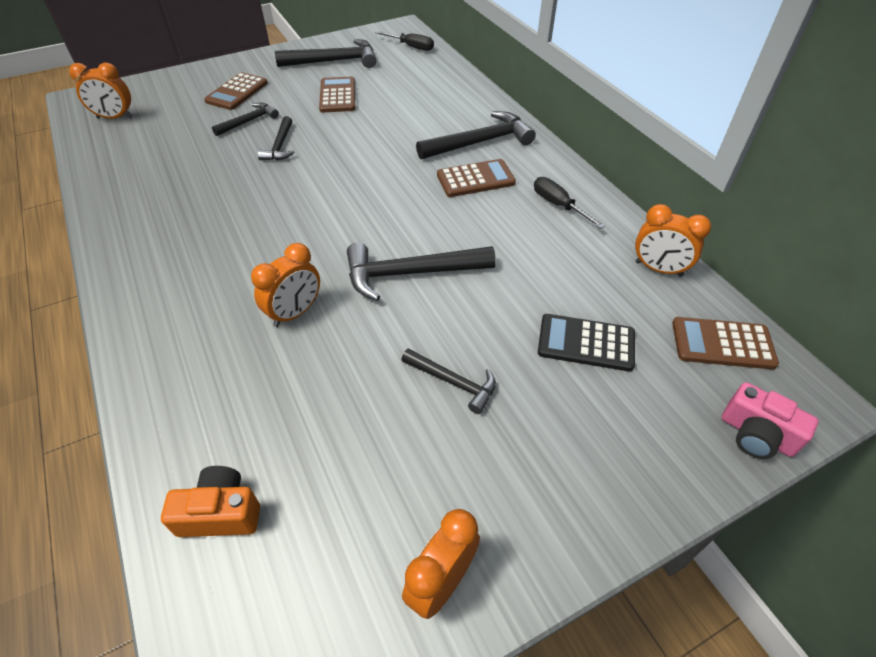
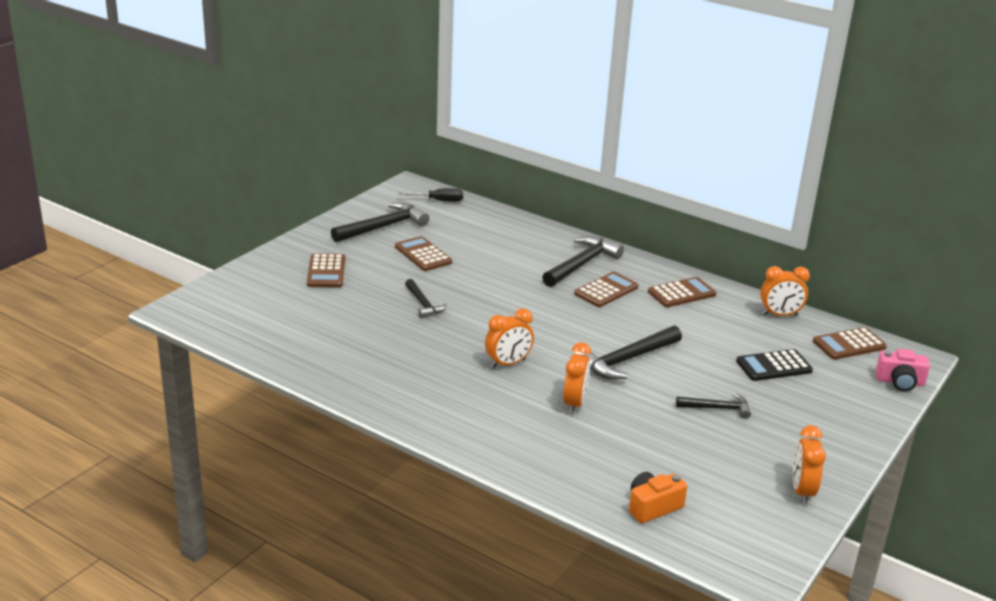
camera: 30 degrees left, 20 degrees down
orange clock [69,62,133,119] -> orange clock moved to [485,309,534,368]
black hammer [212,102,279,136] -> none
black screwdriver [534,177,605,229] -> brown calculator [648,277,716,307]

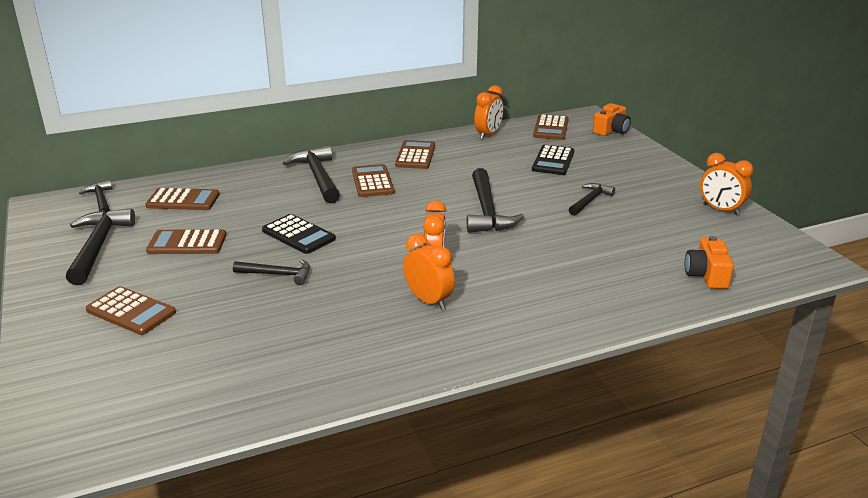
camera: 55 degrees left, 0 degrees up
black screwdriver [398,188,463,201] -> black hammer [79,180,112,213]
orange clock [563,342,591,414] -> orange clock moved to [403,234,455,310]
pink camera [876,349,930,391] -> orange camera [593,103,631,136]
none -> brown calculator [145,188,220,210]
none -> black calculator [262,214,336,254]

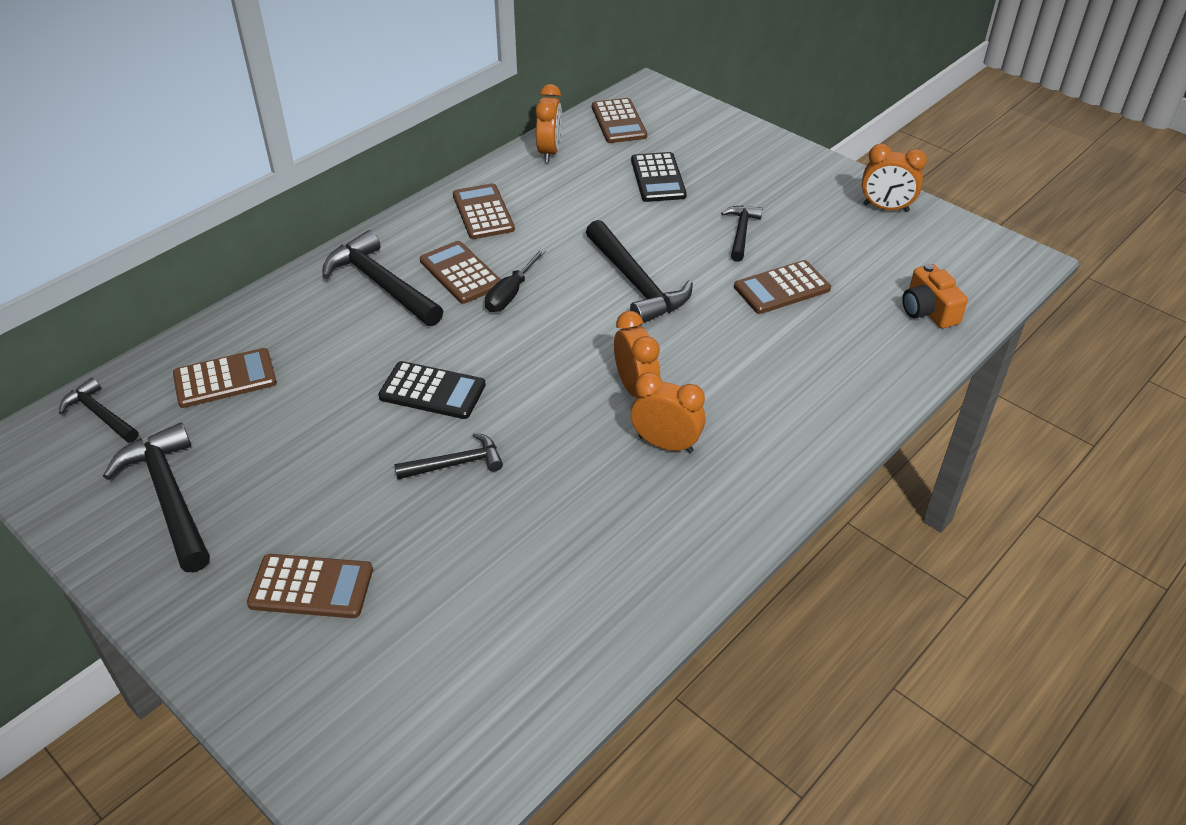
camera: 25 degrees left, 15 degrees up
brown calculator [146,229,226,254] -> brown calculator moved to [734,260,831,314]
orange camera [593,103,631,136] -> none
none -> black screwdriver [485,249,546,312]

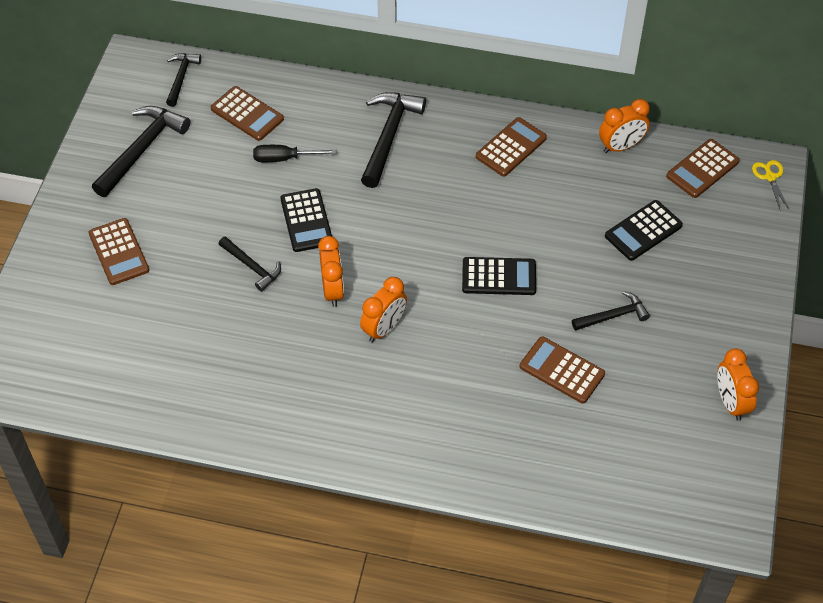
camera: 60 degrees right, 10 degrees up
brown calculator [420,241,501,304] -> none
black screwdriver [485,249,546,312] -> black screwdriver moved to [253,145,336,162]
black hammer [586,220,693,325] -> black calculator [462,257,536,295]
orange clock [630,372,706,453] -> orange clock moved to [318,236,344,307]
orange camera [902,264,968,328] -> none
none -> yellow scissors [752,160,790,210]

